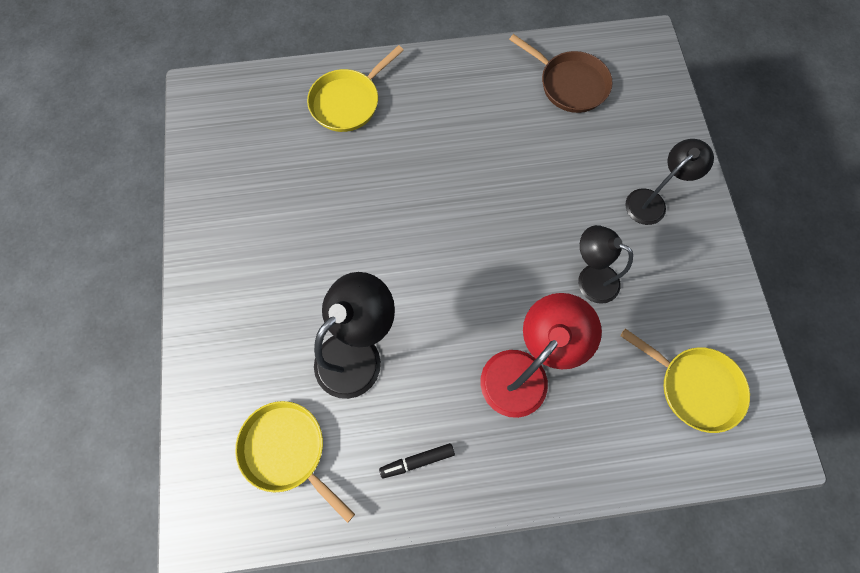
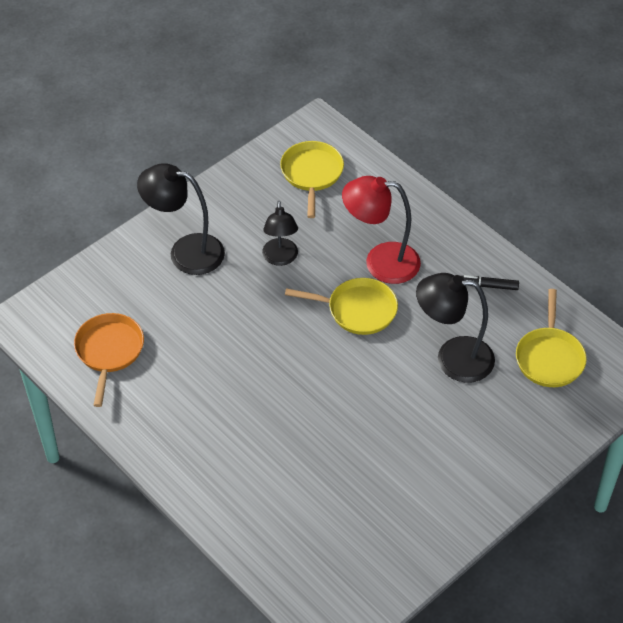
camera: 125 degrees left, 20 degrees down
yellow pan [307,45,404,132] -> yellow pan moved to [285,278,398,335]
black marker [379,443,455,478] -> black marker turned 150 degrees clockwise [461,275,519,290]
brown pan [509,34,613,113] -> orange pan [74,313,144,407]
black lamp [625,139,714,225] -> black lamp [137,163,225,275], size x1.51

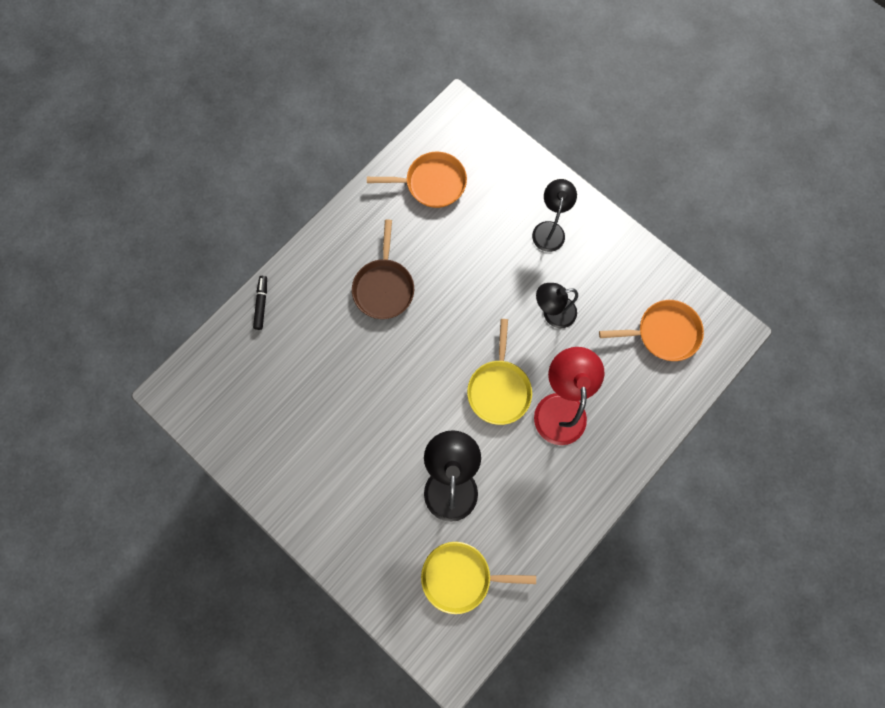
camera: 85 degrees right, 25 degrees up
black lamp [137,163,225,275] -> black lamp [532,179,577,252], size x0.66
yellow pan [280,141,344,218] -> orange pan [599,300,704,361]
black marker [461,275,519,290] -> black marker moved to [253,276,267,330]
none -> brown pan [352,219,414,319]

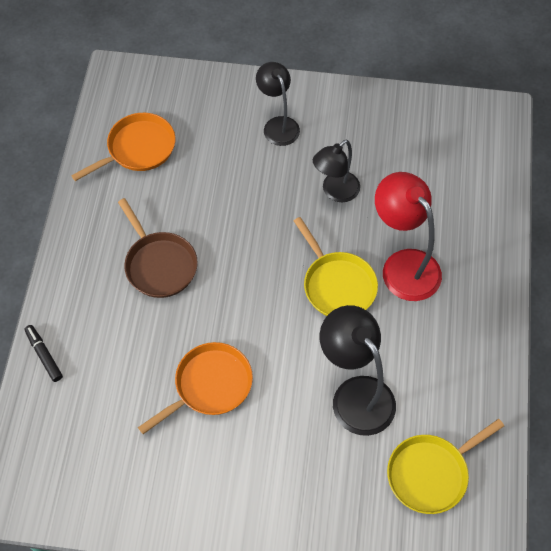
camera: 35 degrees left, 15 degrees down
orange pan [599,300,704,361] -> orange pan moved to [138,342,253,434]

